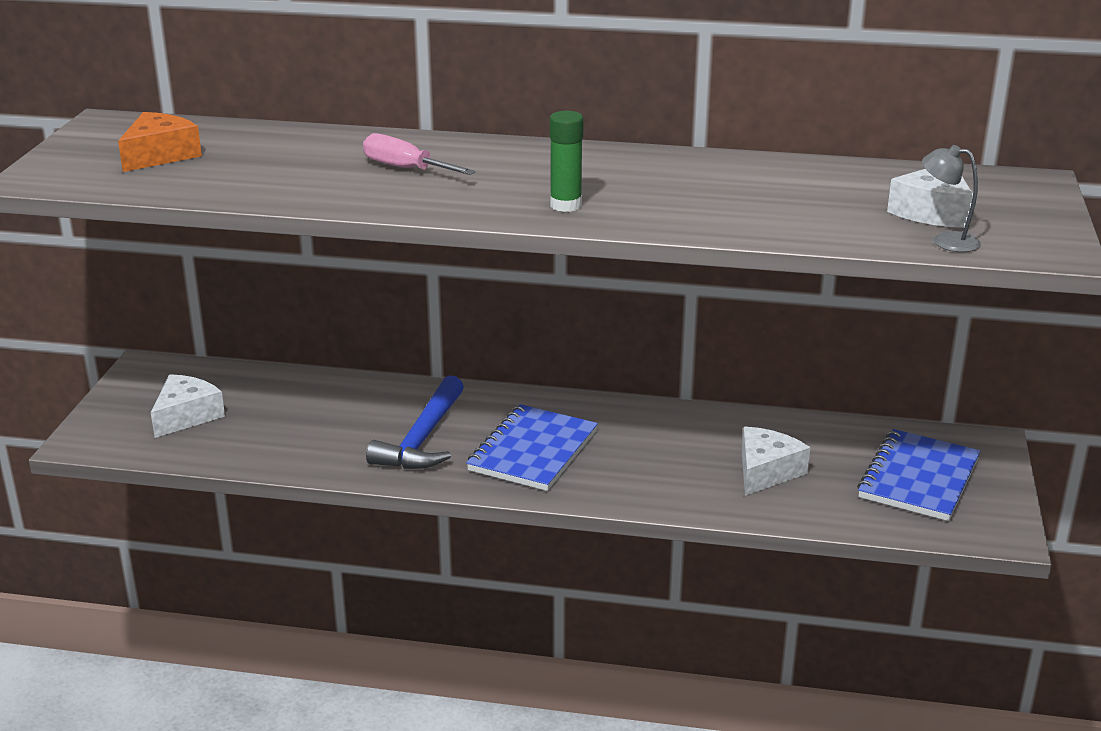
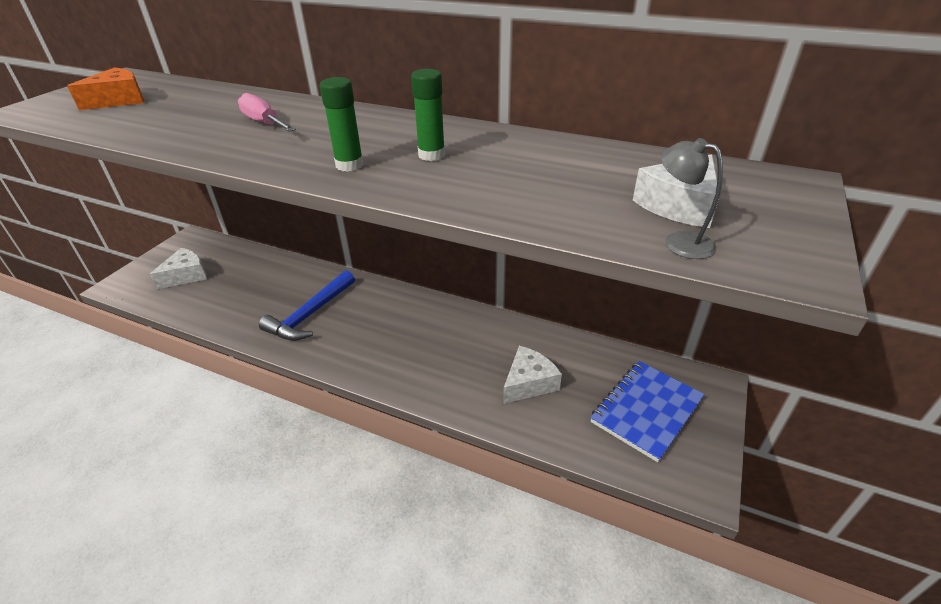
camera: 15 degrees right, 10 degrees up
blue notebook [466,404,598,491] -> none
none -> green glue stick [411,69,445,161]

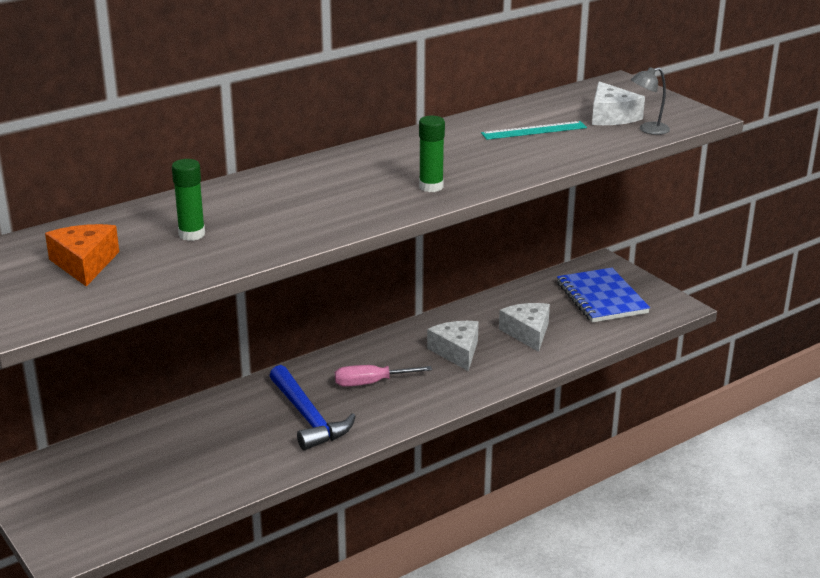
camera: 60 degrees left, 10 degrees down
white cheese [149,248,207,289] -> white cheese moved to [427,321,479,371]
pink screwdriver [238,93,296,132] -> pink screwdriver moved to [335,365,432,387]
green glue stick [411,69,445,161] -> green glue stick moved to [172,159,205,241]
none -> turquoise ruler [481,121,587,140]

